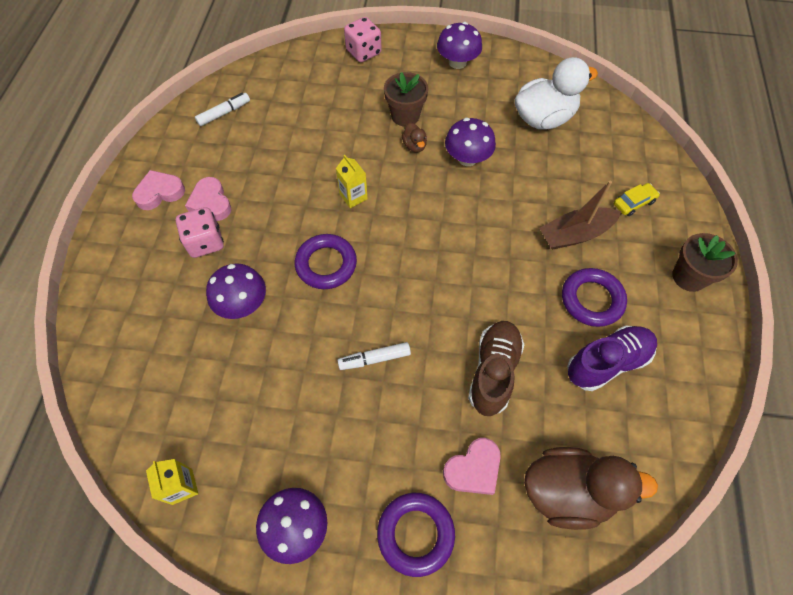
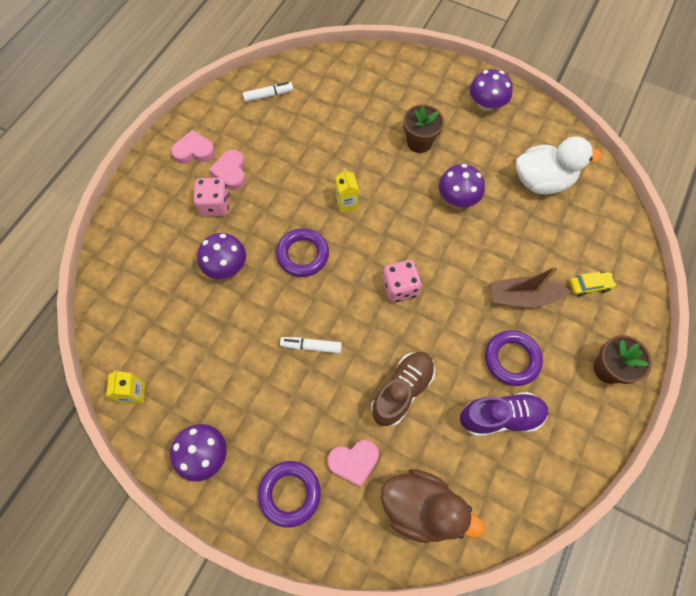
camera: 20 degrees right, 5 degrees up
pink dice [344,17,381,62] -> pink dice moved to [383,260,422,303]
brown duck [402,122,427,153] -> none

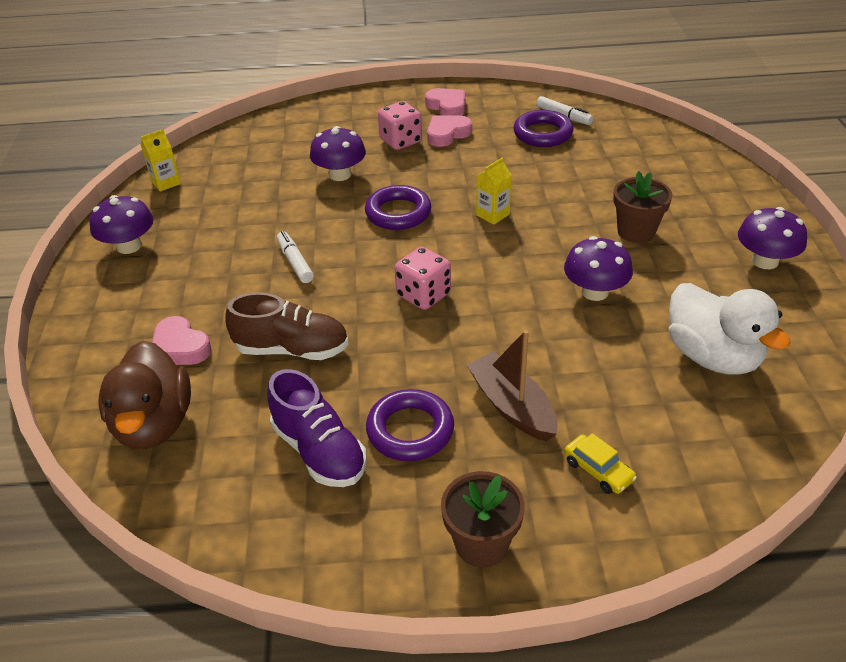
camera: 60 degrees right, 25 degrees down
purple ring [258,461,321,528] -> purple ring moved to [513,110,573,147]

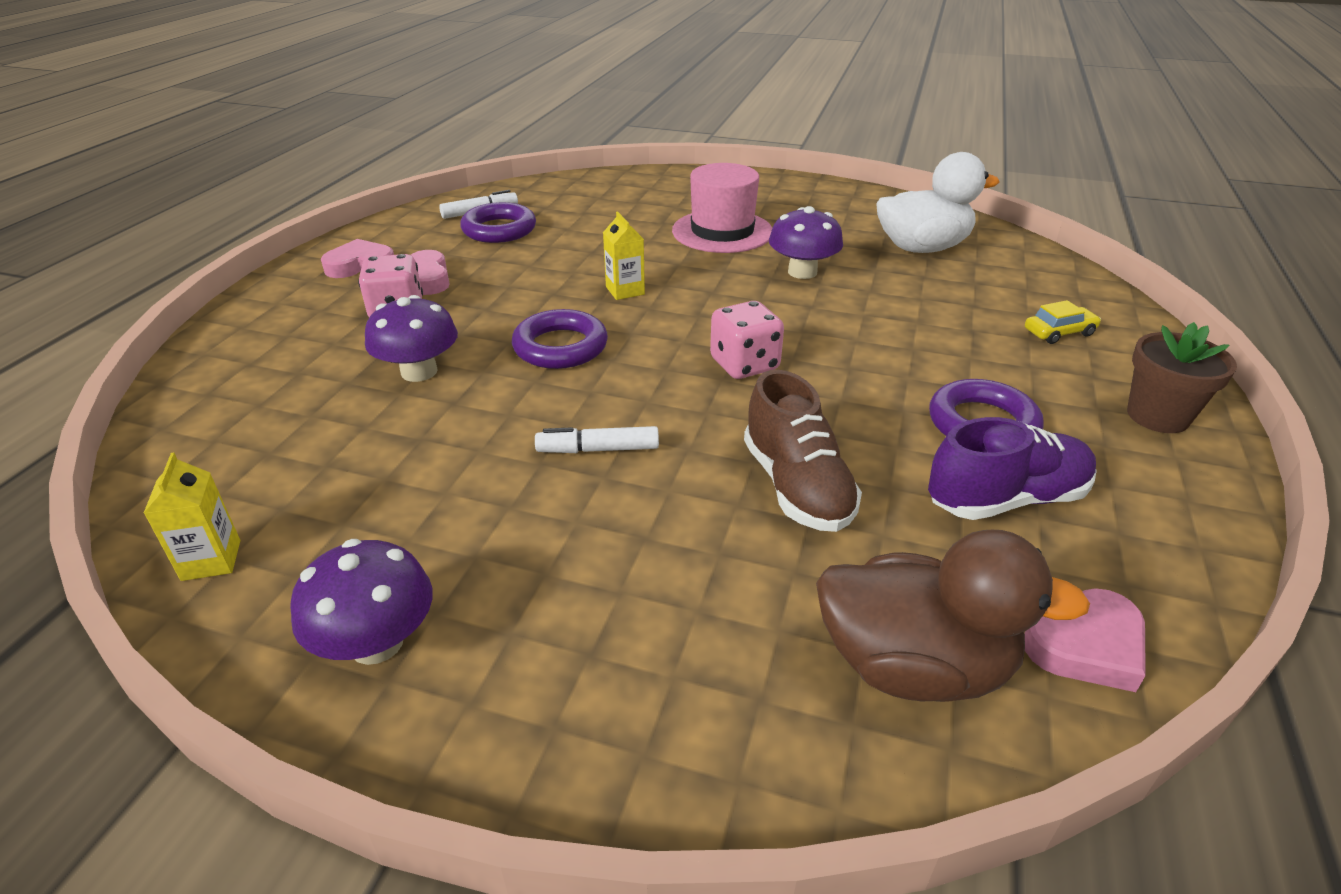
camera: 70 degrees left, 5 degrees down
pink heart [152,316,211,365] -> pink heart moved to [1025,588,1146,692]
brown shoe [225,292,349,360] -> brown shoe turned 135 degrees clockwise [744,370,862,532]
brown boat [467,330,557,442] -> none
brown flower pot [613,171,672,243] -> pink hat [672,163,772,253]
purple mushroom [738,207,807,269] -> none

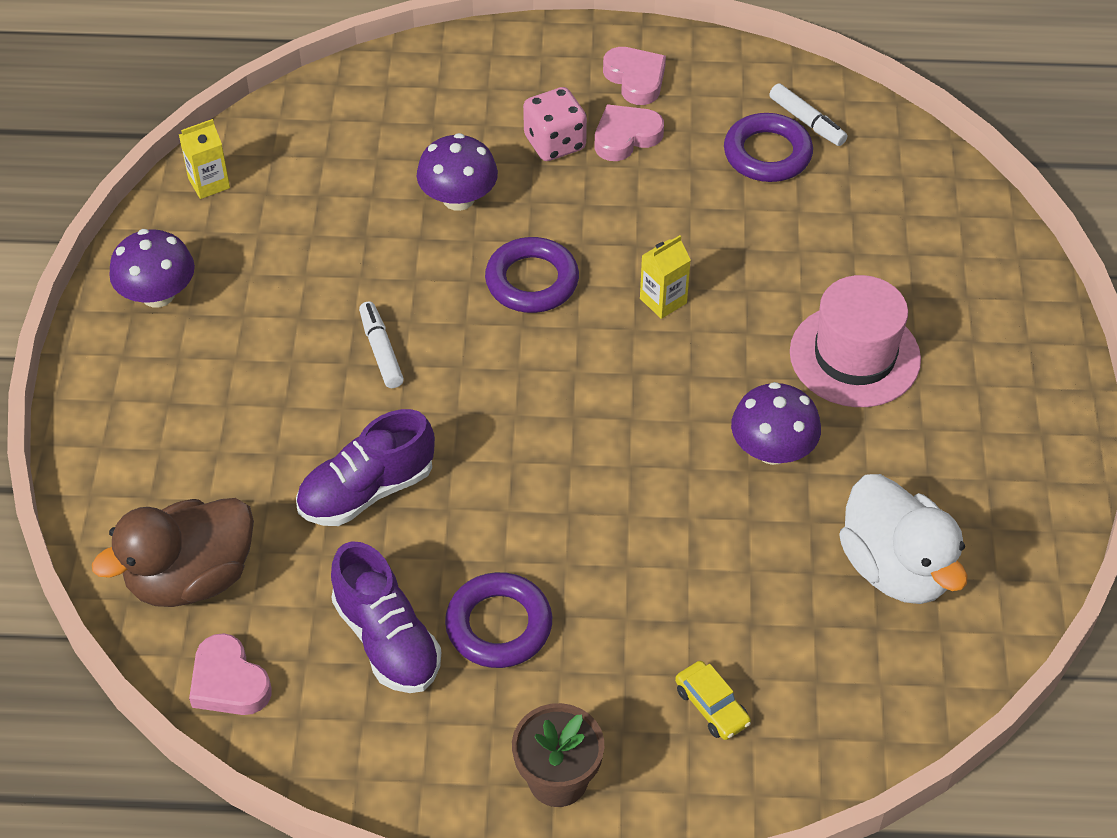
camera: 75 degrees right, 15 degrees up
pink dice [710,301,784,379] -> none
brown shoe [744,370,862,532] -> purple shoe [296,409,435,526]
brown duck [816,530,1090,702] -> brown duck turned 60 degrees clockwise [92,498,254,607]

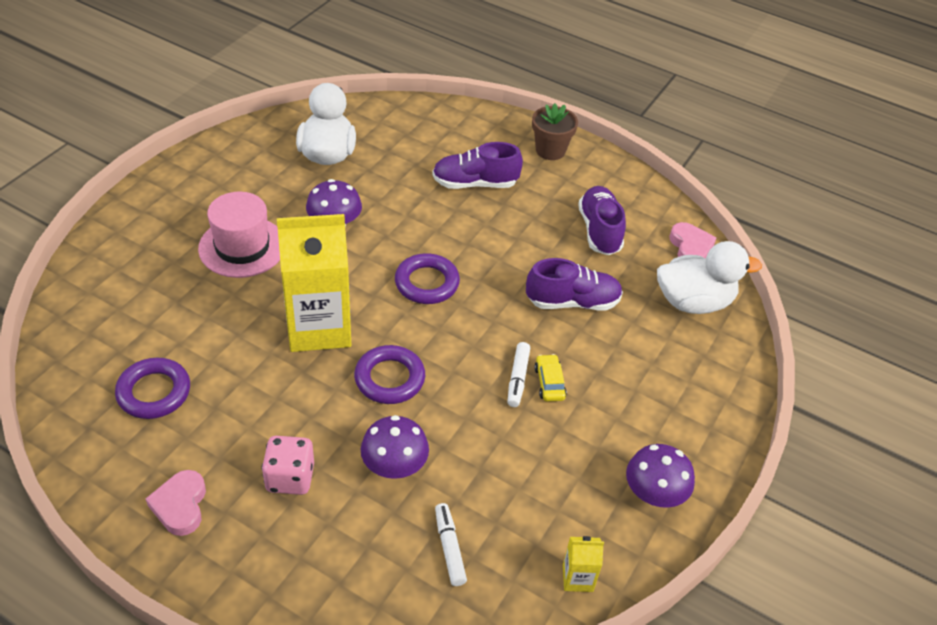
camera: 155 degrees left, 5 degrees down
brown duck [92,498,254,607] -> white duck [657,241,762,314]
purple ring [445,572,552,668] -> purple ring moved to [395,253,460,304]
pink heart [594,104,664,161] -> none
yellow carton [640,235,691,319] -> yellow carton [277,214,351,352], size x2.44
yellow car [675,661,751,740] -> yellow car moved to [534,354,567,402]
white marker [769,83,847,146] -> white marker moved to [435,503,467,586]
none -> purple shoe [432,142,523,189]

